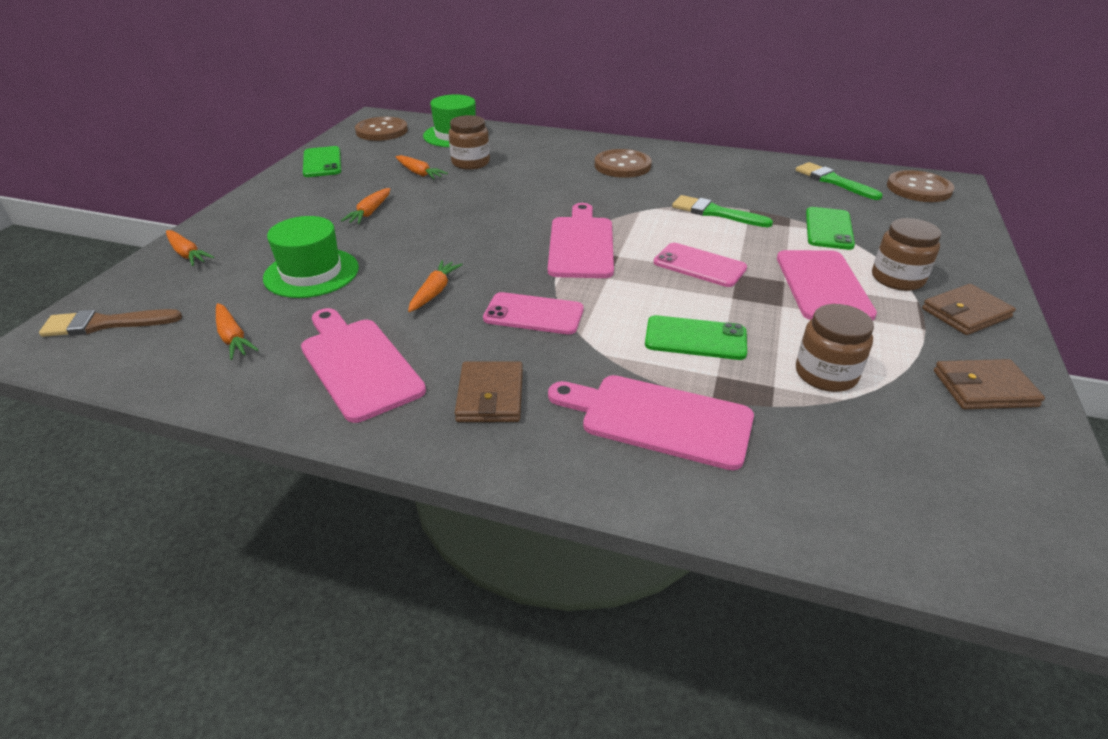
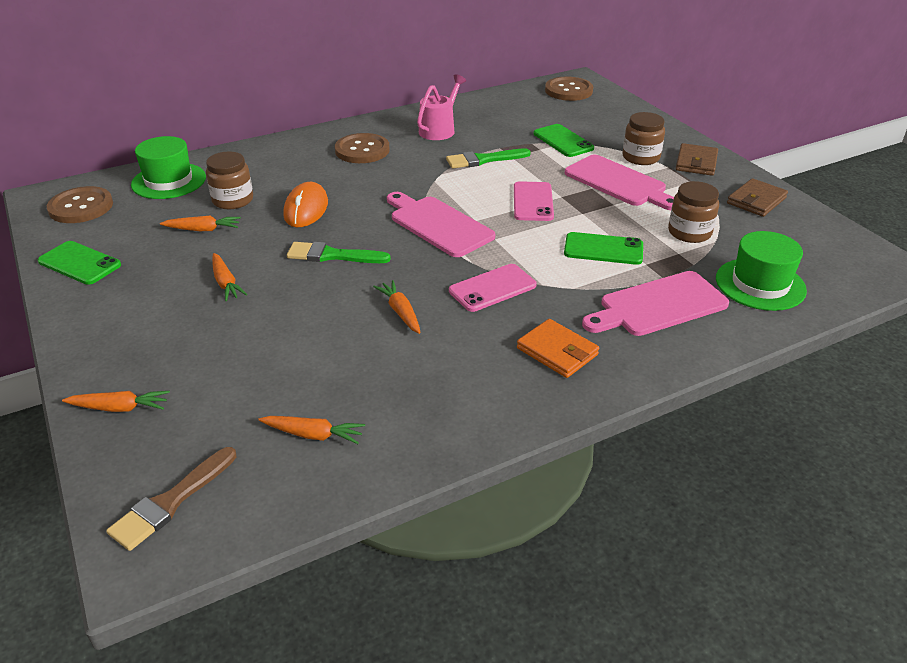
camera: 45 degrees left, 0 degrees up
green hat [263,216,359,298] -> green hat moved to [716,231,807,311]
pink cutting board [301,308,426,423] -> none
brown wallet [455,361,523,422] -> orange wallet [517,319,599,378]
green phone [645,315,747,360] -> green phone turned 45 degrees clockwise [564,232,643,265]
pink phone [654,243,747,287] -> pink phone turned 75 degrees counterclockwise [514,181,554,221]
green brush [796,162,883,200] -> green brush moved to [287,242,391,263]
none -> orange mouse [283,182,328,227]
none -> pink watering can [417,74,466,140]

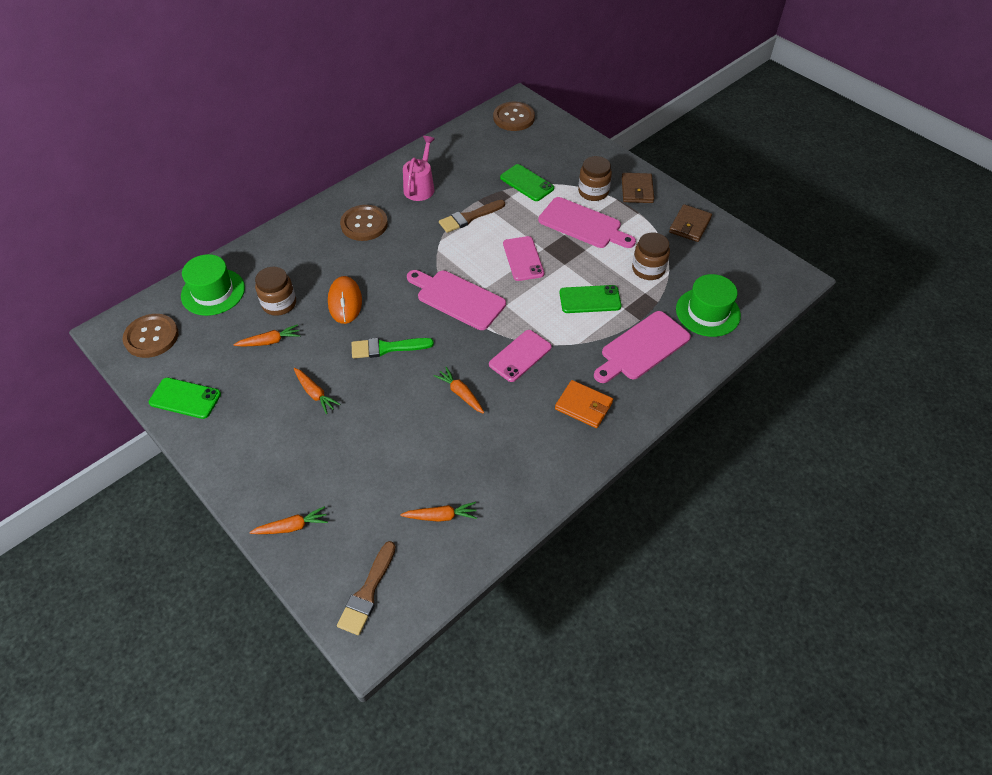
camera: 15 degrees left, 15 degrees up
green brush [446,148,531,169] -> brown brush [439,200,505,233]

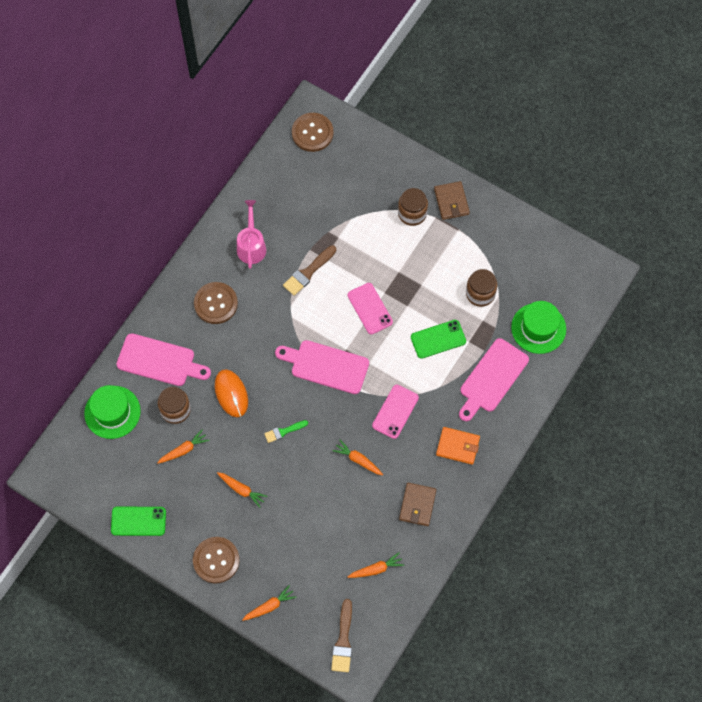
camera: 15 degrees left, 15 degrees up
brown button [123,314,178,358] -> brown button moved to [193,537,239,583]
green brush [352,338,434,359] -> green brush [264,420,308,443], size x0.65
green phone [500,164,554,201] -> none
pink cutting board [538,197,636,248] -> pink cutting board moved to [116,333,211,386]
brown wallet [669,204,712,242] -> brown wallet moved to [399,483,436,526]

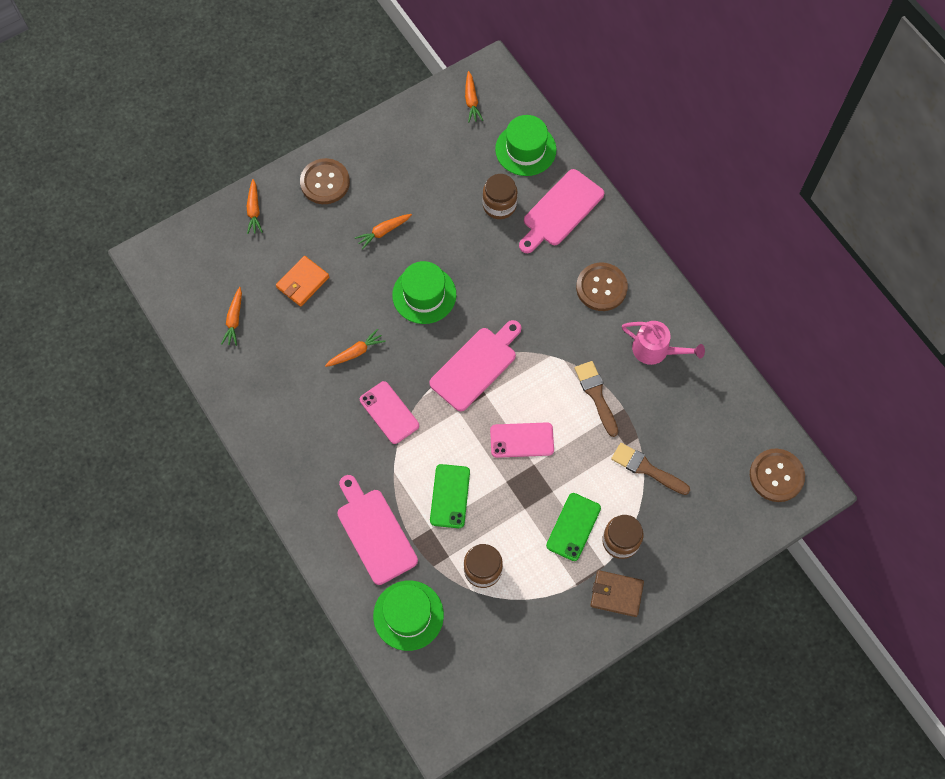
camera: 115 degrees right, 0 degrees up
green phone [111,507,166,536] -> green phone moved to [546,493,601,561]
orange carrot [157,429,209,464] -> orange carrot moved to [465,71,483,122]
orange mouse [215,369,248,417] -> none
green brush [264,420,308,443] -> green hat [392,261,456,324]
brown brush [331,599,352,672] -> brown brush moved to [611,443,690,495]
brown wallet [399,483,436,526] -> none
orange wallet [436,427,480,465] -> orange wallet moved to [276,256,329,307]

